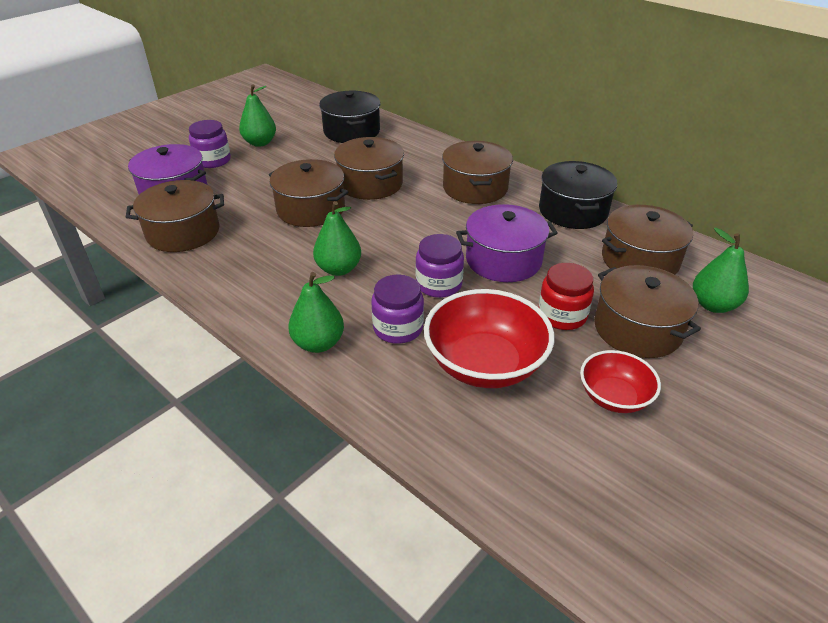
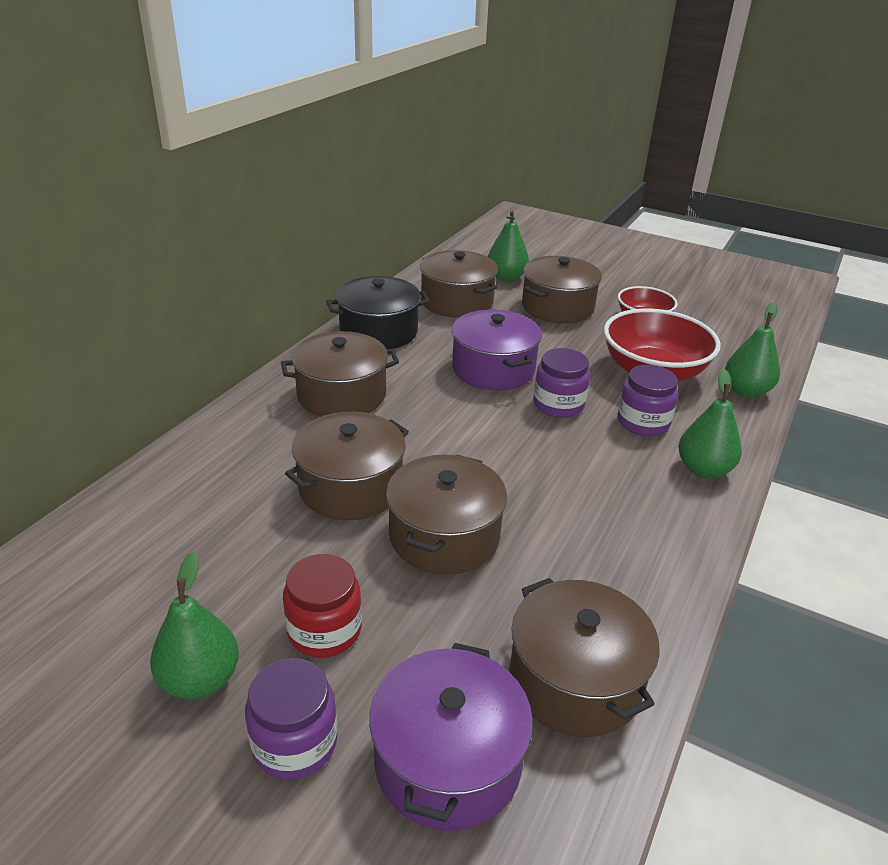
camera: 105 degrees left, 5 degrees down
green pear [313,201,361,276] -> green pear moved to [725,302,780,398]
black pot [319,91,381,143] -> none
red jar [538,263,594,330] -> red jar moved to [283,554,362,658]

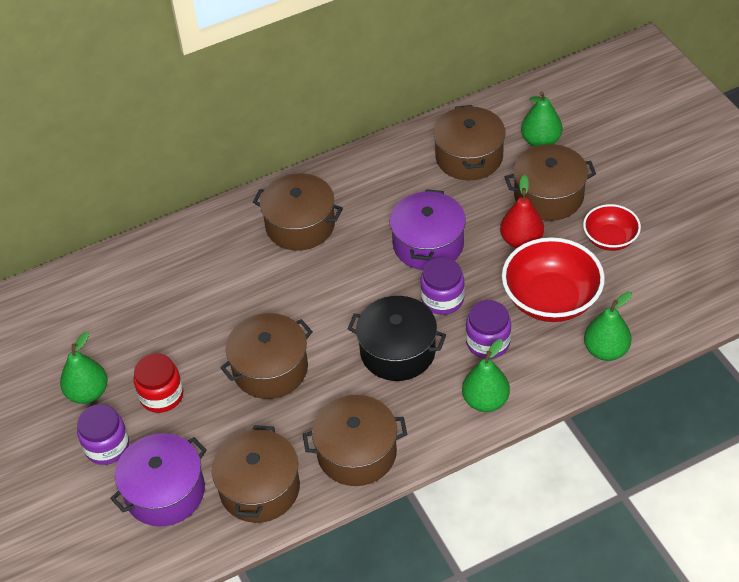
camera: 40 degrees right, 15 degrees up
brown pot [285,412,409,520] -> brown pot moved to [303,395,407,486]
black pot [327,276,430,350] -> black pot moved to [348,296,446,381]
none -> red pear [500,175,544,248]

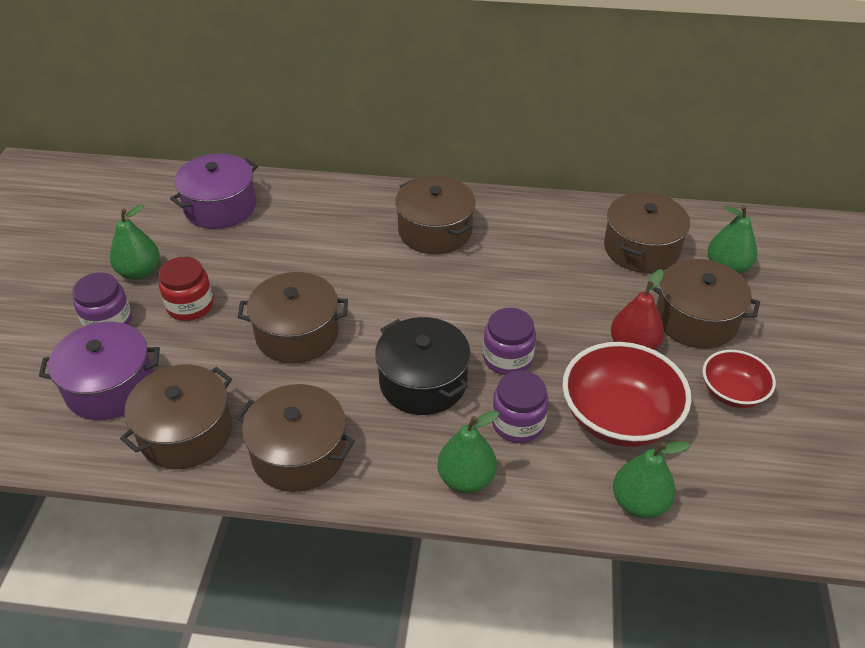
camera: 30 degrees right, 5 degrees down
purple pot [390,189,466,270] -> purple pot moved to [170,154,258,229]

